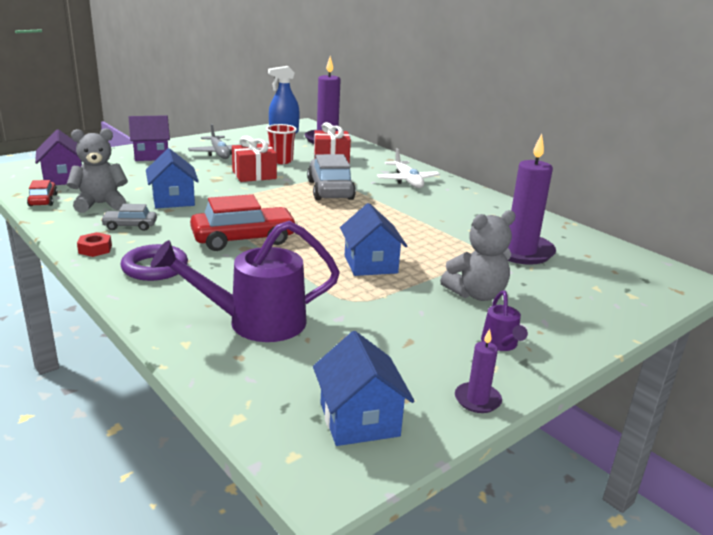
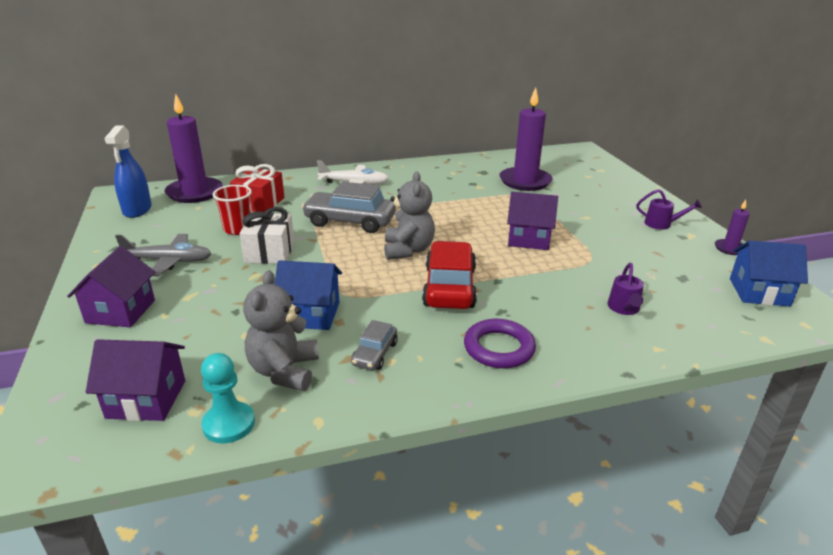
camera: 65 degrees left, 5 degrees up
red car [27,180,58,207] -> turquoise pawn [201,353,255,443]
red nut [77,232,112,257] -> none
purple watering can [150,221,340,342] -> purple watering can [608,263,644,315], size x0.48
red gift [232,136,277,182] -> white gift [240,207,294,264]
blue house [340,203,407,276] -> purple house [507,192,558,250]
grey teddy bear [440,210,516,301] -> grey teddy bear moved to [384,171,435,260]

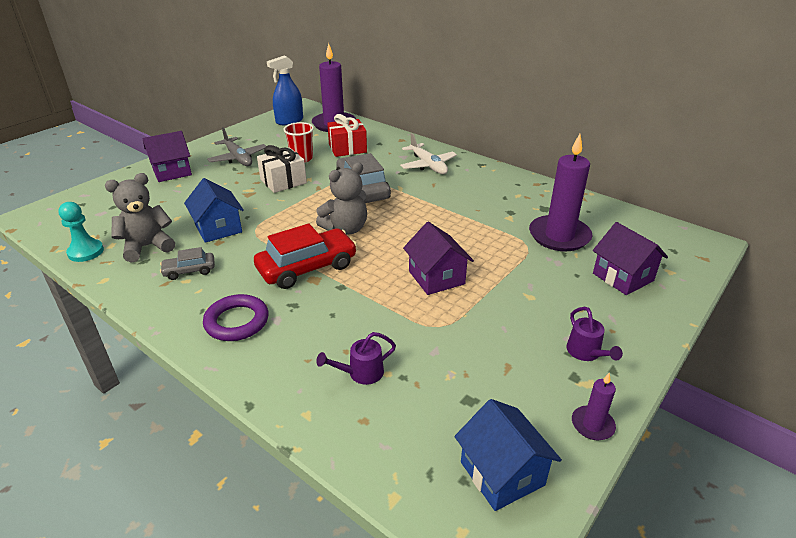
camera: 55 degrees right, 5 degrees up
purple house [86,339,185,421] -> purple house moved to [593,222,668,295]

